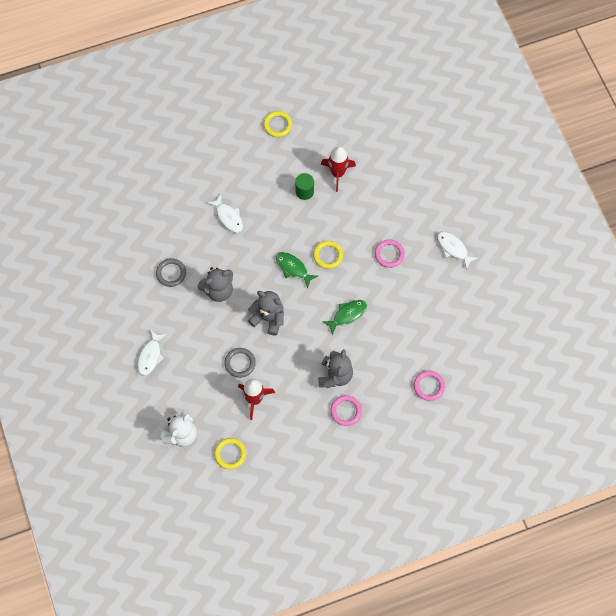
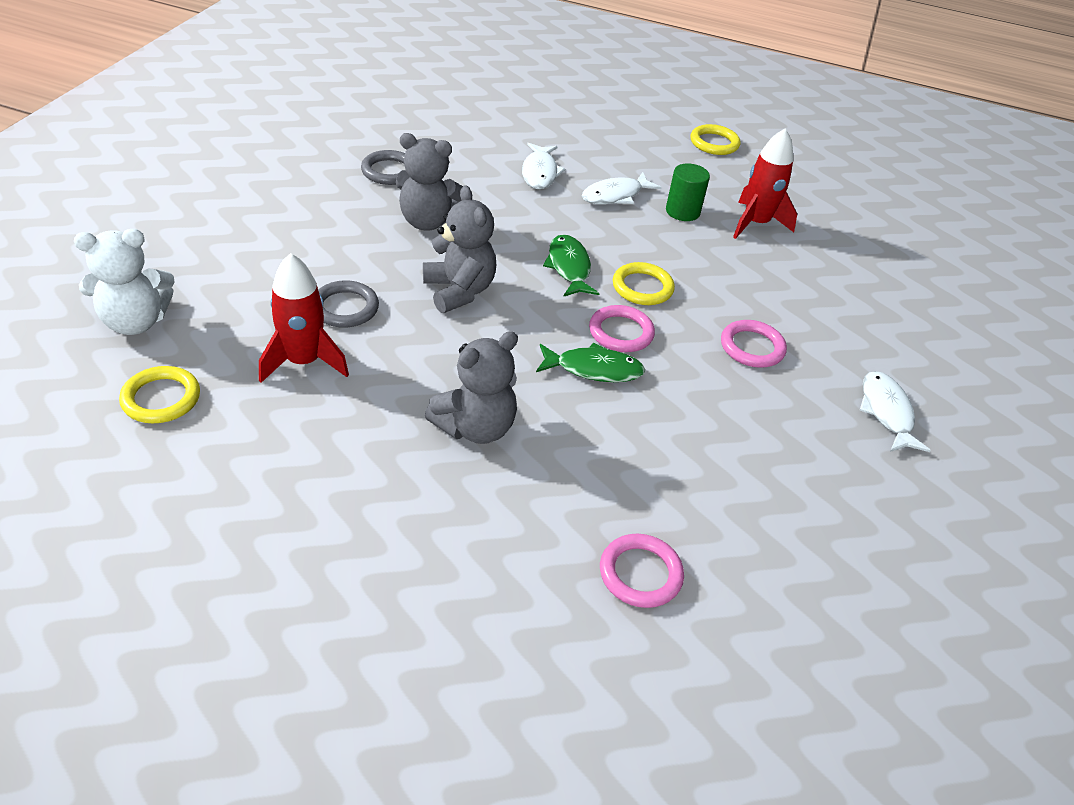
camera: 35 degrees right, 25 degrees down
white fish [137,330,167,376] -> white fish moved to [582,172,662,204]
pink ring [330,395,362,426] -> pink ring moved to [589,305,655,352]

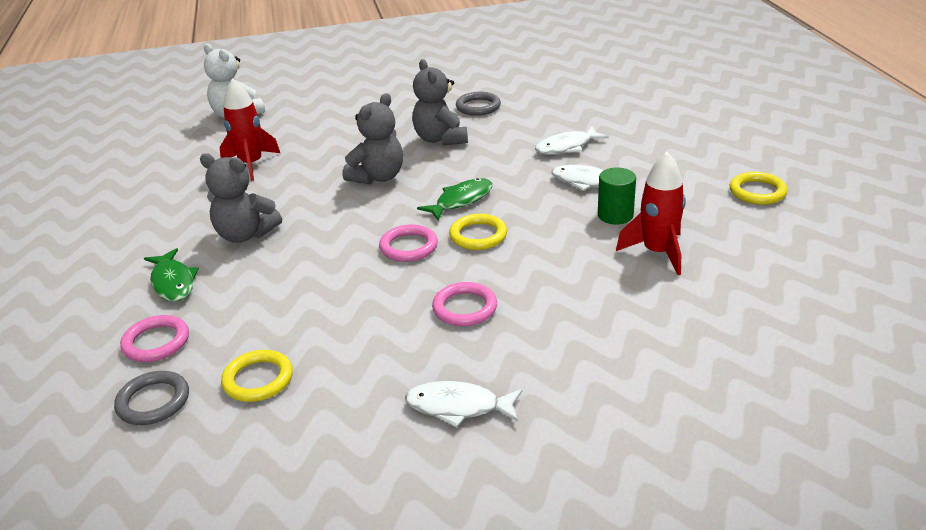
camera: 65 degrees right, 10 degrees down
yellow ring [119,366,200,423] -> yellow ring moved to [221,350,293,402]
grey ring [318,280,379,328] -> grey ring moved to [114,371,189,425]
green fish [536,343,645,382] -> green fish moved to [144,248,199,302]
white fish [860,371,931,452] -> white fish turned 135 degrees counterclockwise [405,381,522,427]

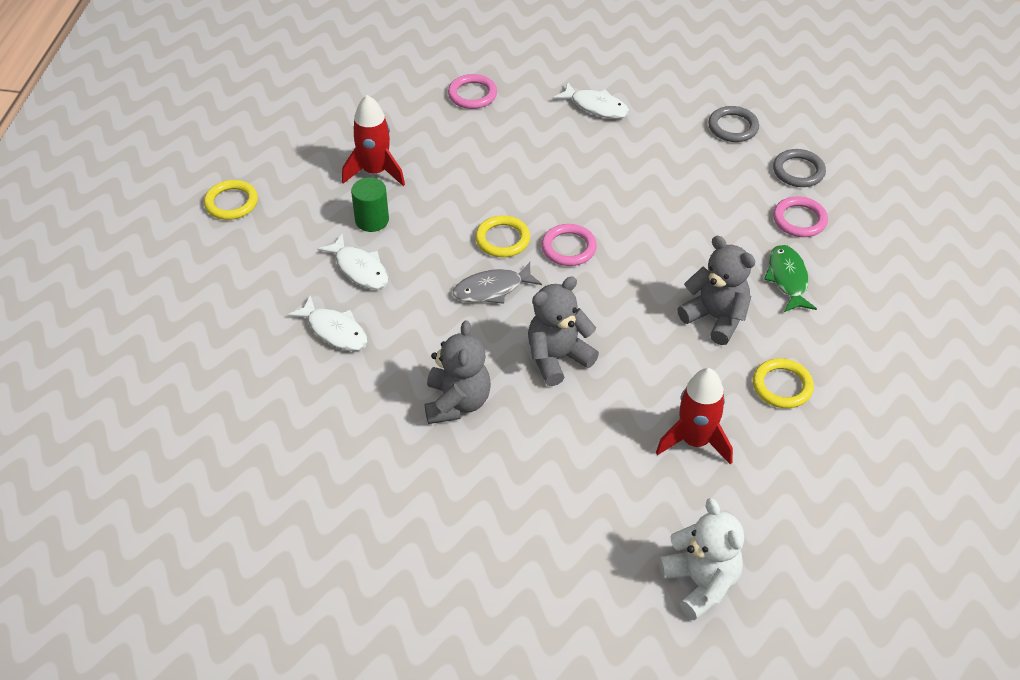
camera: 160 degrees left, 15 degrees up
yellow ring [221,350,293,402] -> yellow ring moved to [753,358,814,408]
green fish [417,178,493,220] -> grey fish [453,262,542,304]
pink ring [432,282,497,326] -> pink ring moved to [448,74,497,109]
grey ring [456,92,501,116] -> grey ring moved to [708,106,759,142]
white fish [535,127,609,155] -> white fish turned 45 degrees clockwise [287,295,368,351]

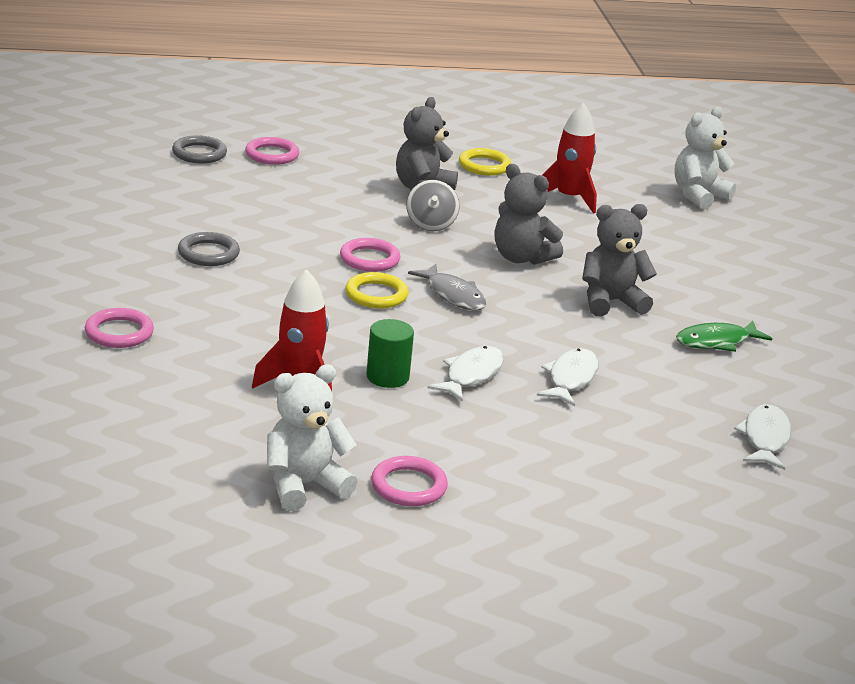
camera: 110 degrees left, 20 degrees down
yellow ring [204,180,258,220] -> pink ring [371,456,448,506]
white fish [553,82,630,119] -> white fish moved to [734,404,791,470]
grey ring [708,106,759,142] -> grey ring moved to [178,232,240,266]
green fish [764,245,817,312] -> green fish moved to [676,321,772,352]
none -> white teddy bear [267,364,357,511]
none -> grey spinning top [406,180,460,231]

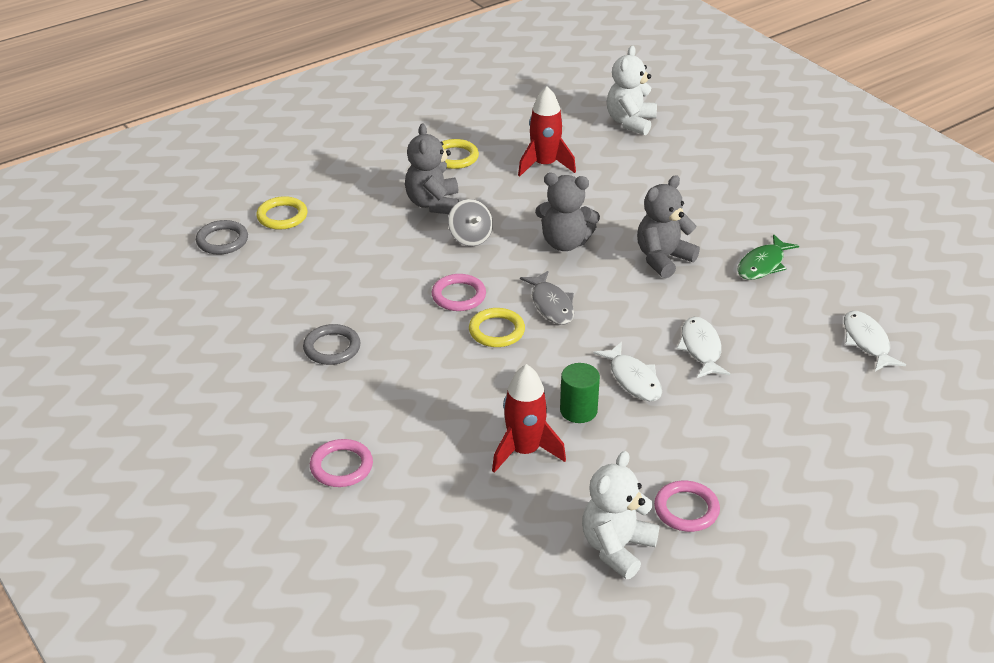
camera: 25 degrees left, 10 degrees up
pink ring [245,137,299,165] -> yellow ring [257,196,307,230]
grey fish [408,264,487,311] -> grey fish turned 45 degrees clockwise [520,271,574,325]
white fish [428,346,504,402] -> white fish turned 150 degrees clockwise [593,342,662,401]

